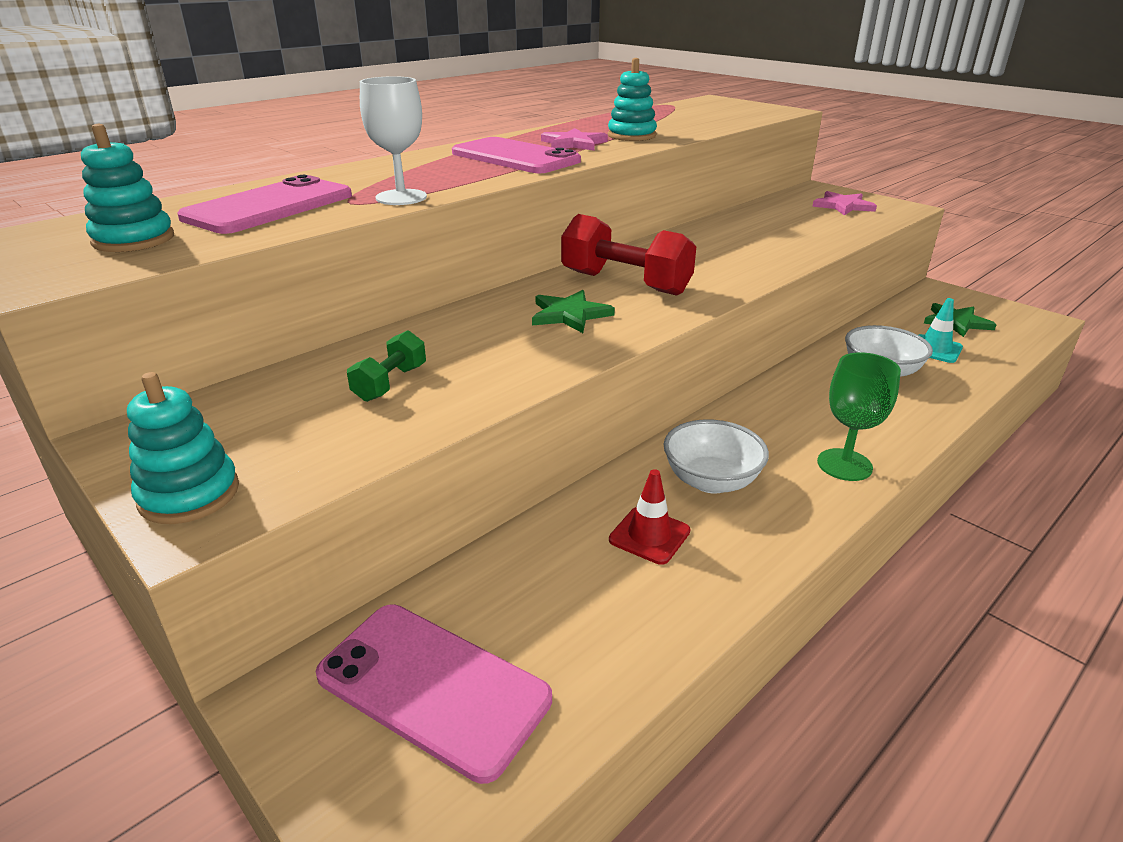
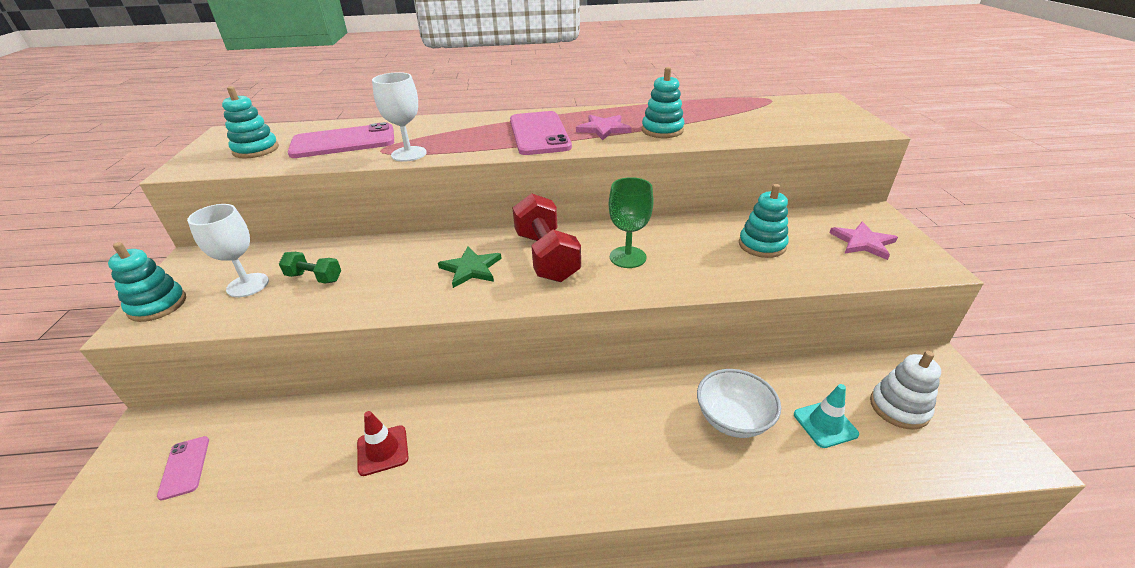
camera: 40 degrees right, 5 degrees up
pink phone [316,604,552,784] -> pink phone [157,436,209,500], size x0.49
green dumbbell [347,330,426,402] -> green dumbbell turned 45 degrees clockwise [279,252,341,284]
white bowl [664,419,769,494] -> none
green goblet [817,352,901,481] -> green goblet moved to [609,177,654,268]
green star [924,303,997,337] -> white stacking toy [870,351,941,430]
none -> white goblet [187,204,269,297]
none -> turquoise stacking toy [739,184,789,258]

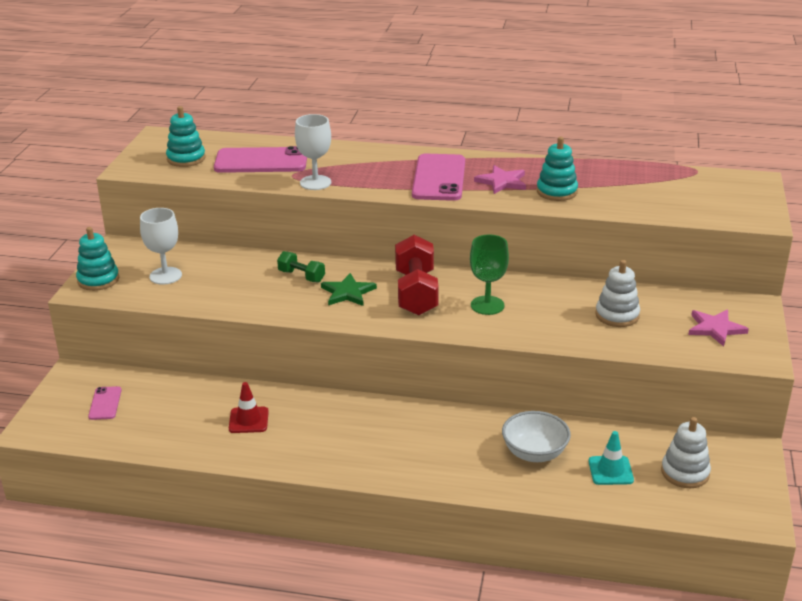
camera: 15 degrees right, 5 degrees down
green dumbbell [279,252,341,284] -> green dumbbell moved to [277,251,325,283]
turquoise stacking toy [739,184,789,258] -> white stacking toy [595,260,640,327]

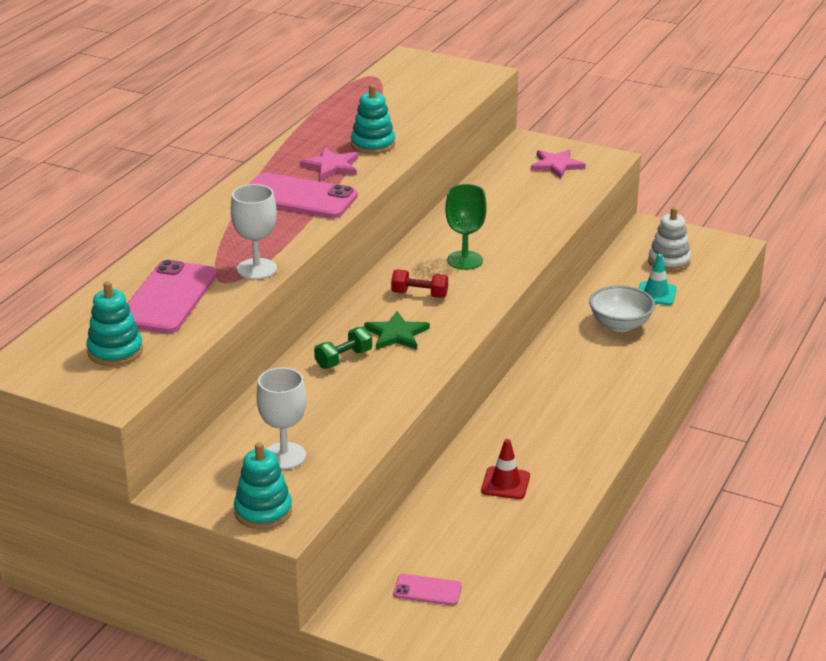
camera: 75 degrees left, 0 degrees up
red dumbbell [395,235,439,316] -> red dumbbell [391,269,448,298], size x0.53
white stacking toy [595,260,640,327] -> none

